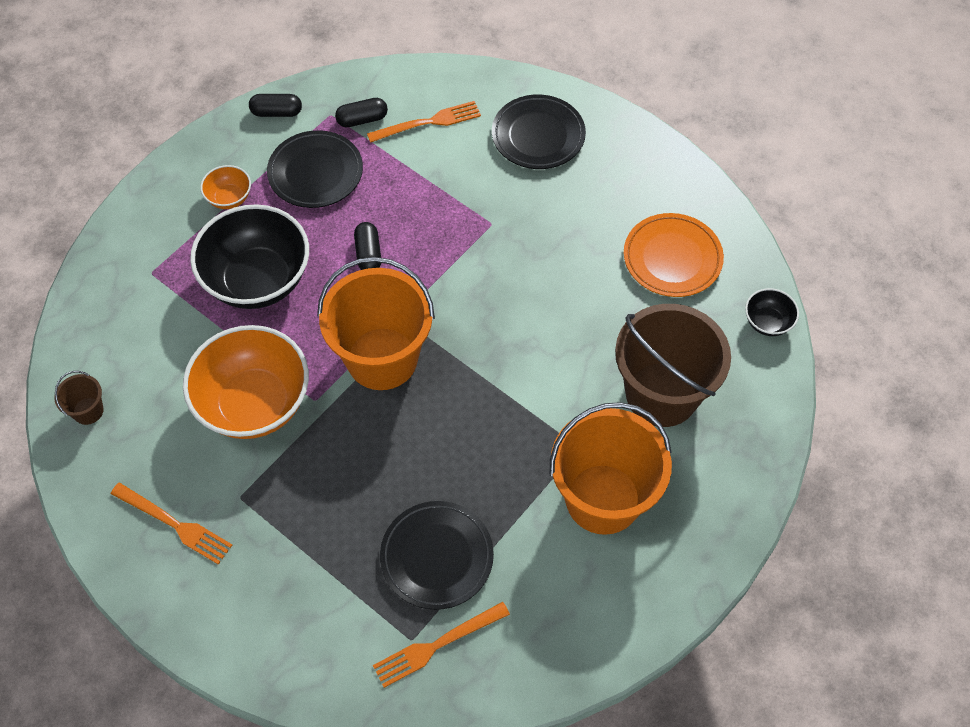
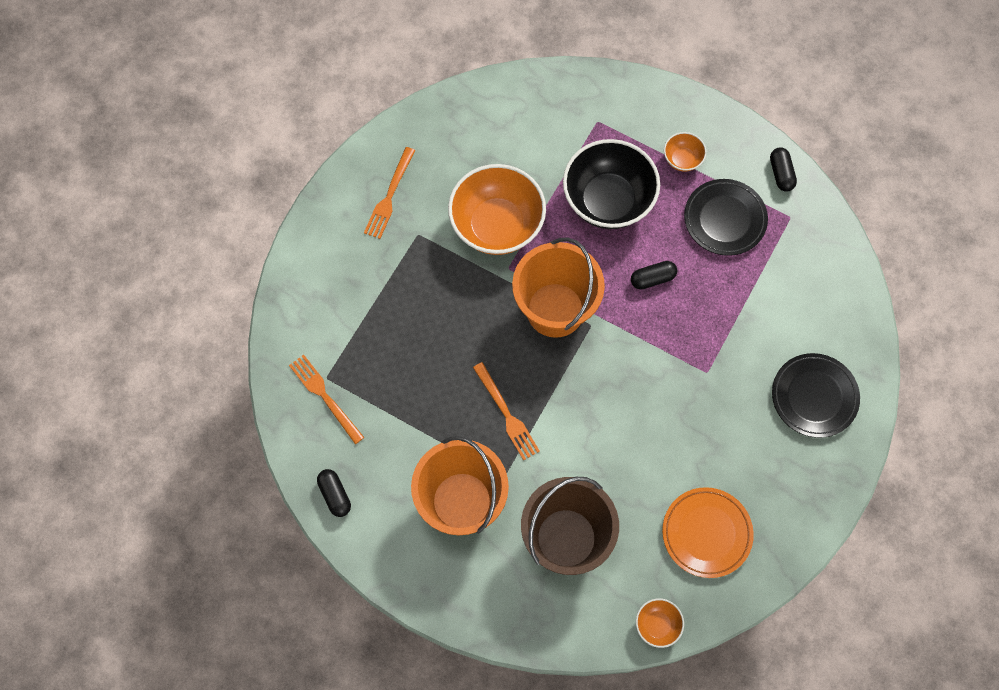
camera: 80 degrees right, 10 degrees up
brown bucket [54,371,104,425] -> none
black capsule [335,98,388,127] -> black capsule moved to [317,469,351,517]
orange fork [367,101,481,143] -> orange fork moved to [473,362,540,460]
black plate [380,501,494,610] -> none
black bowl [745,288,799,336] -> orange bowl [636,598,684,648]

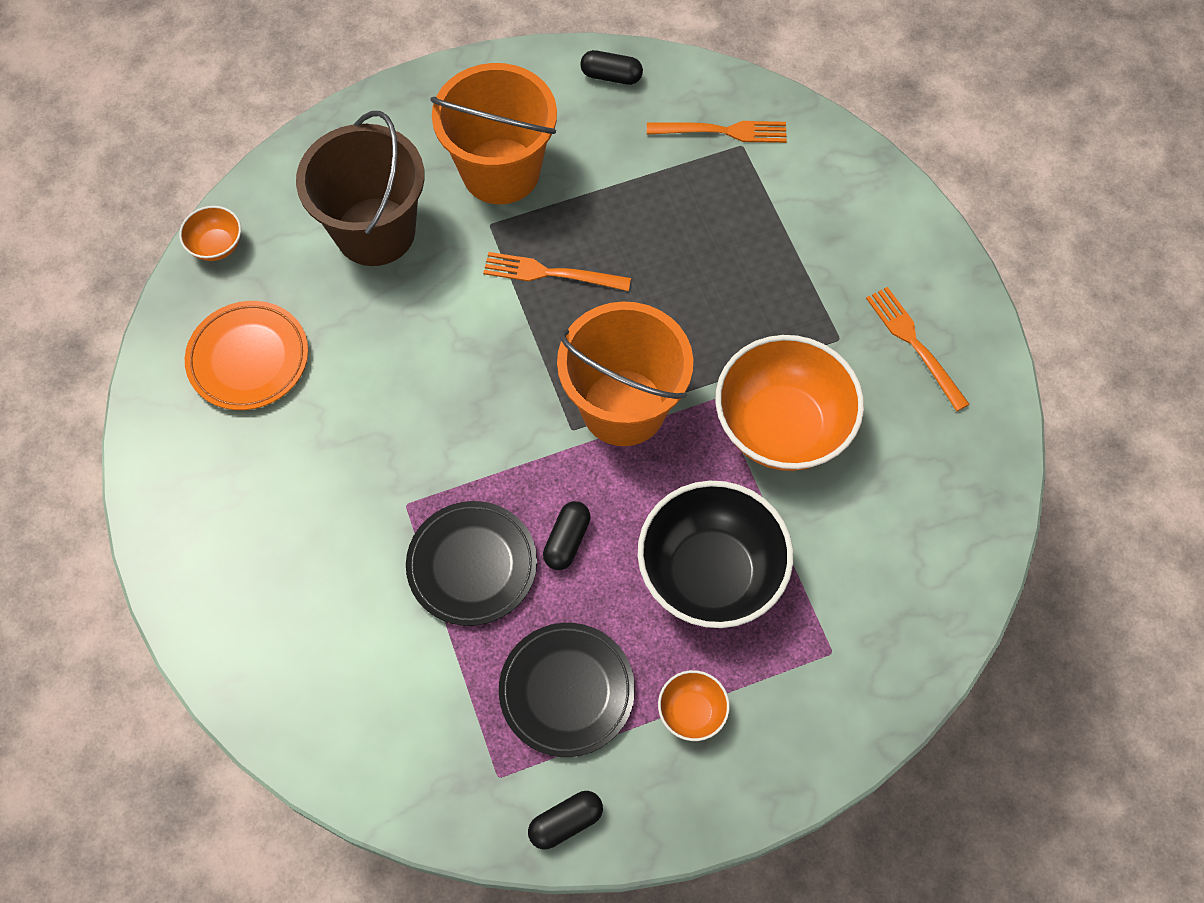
camera: 130 degrees right, 5 degrees down
black capsule [770,147,797,192] -> black capsule turned 60 degrees counterclockwise [528,791,603,850]
black plate [772,353,860,438] -> black plate moved to [406,501,537,626]

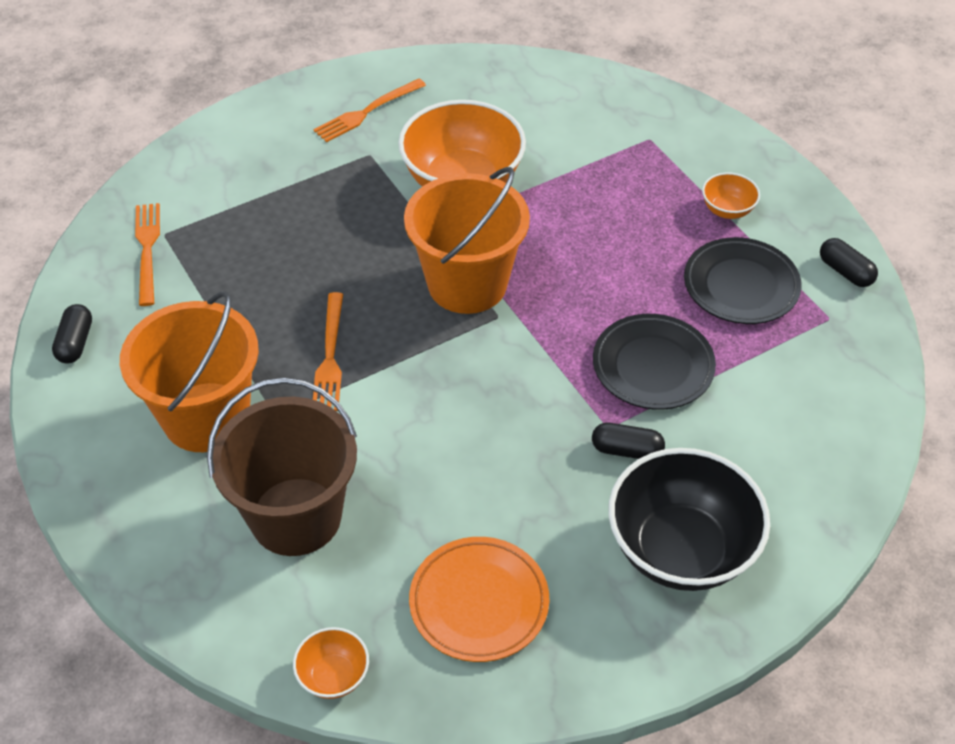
camera: 100 degrees left, 15 degrees down
black capsule [543,501,591,570] -> black capsule moved to [592,423,665,459]
black bowl [638,481,793,628] -> black bowl moved to [608,448,770,591]

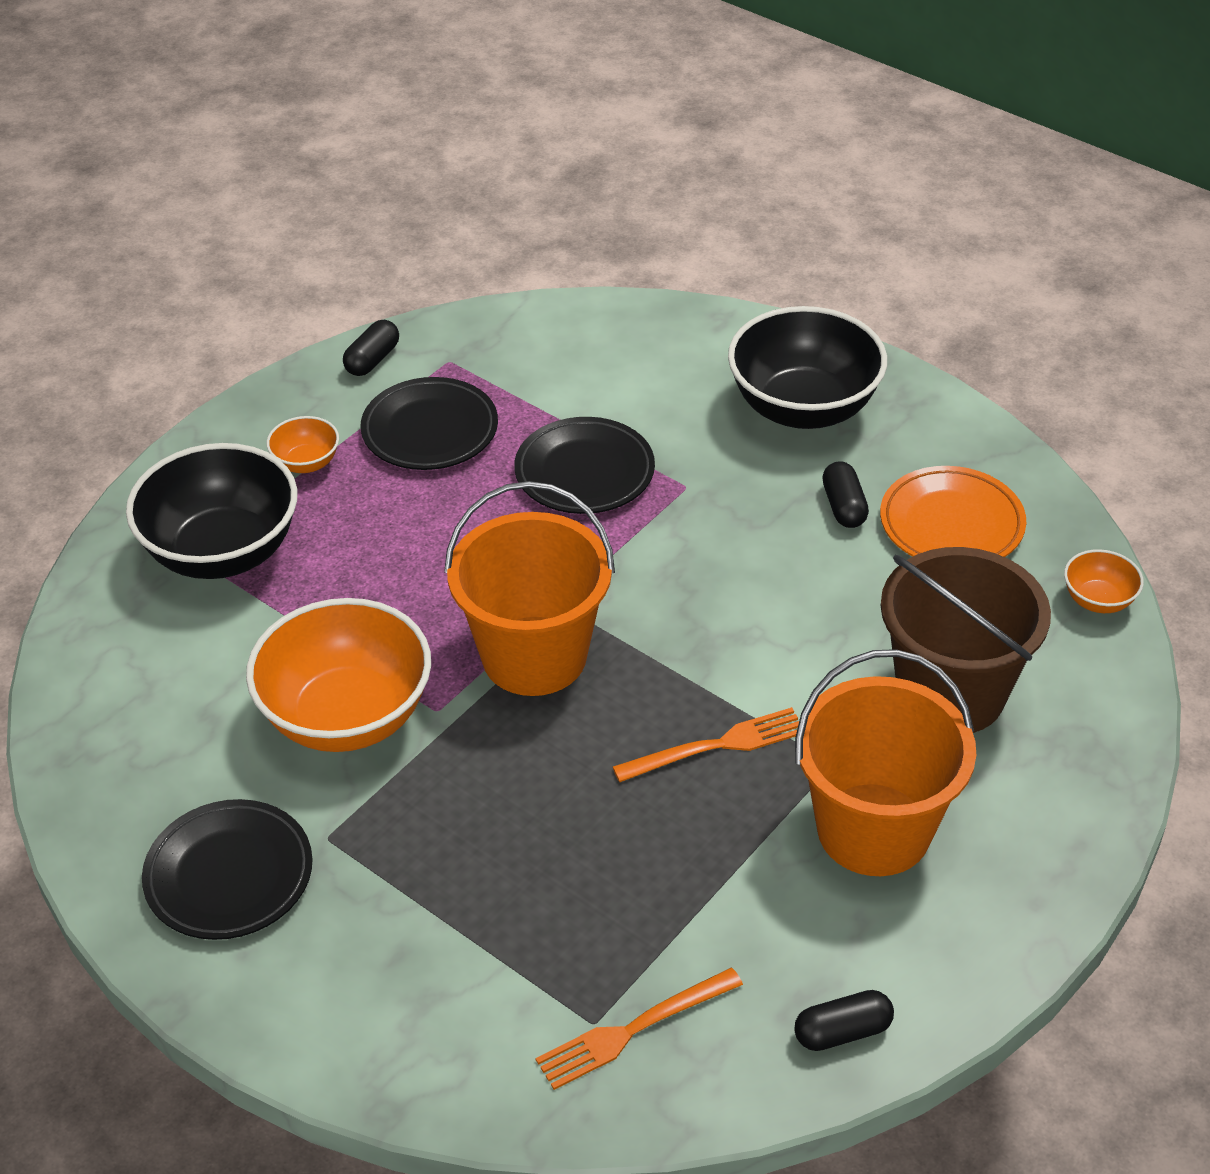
camera: 110 degrees left, 5 degrees down
orange fork [314,79,426,142] -> black plate [142,799,313,940]
black capsule [592,423,665,459] -> black capsule moved to [822,461,869,528]
none -> black bowl [126,443,297,579]

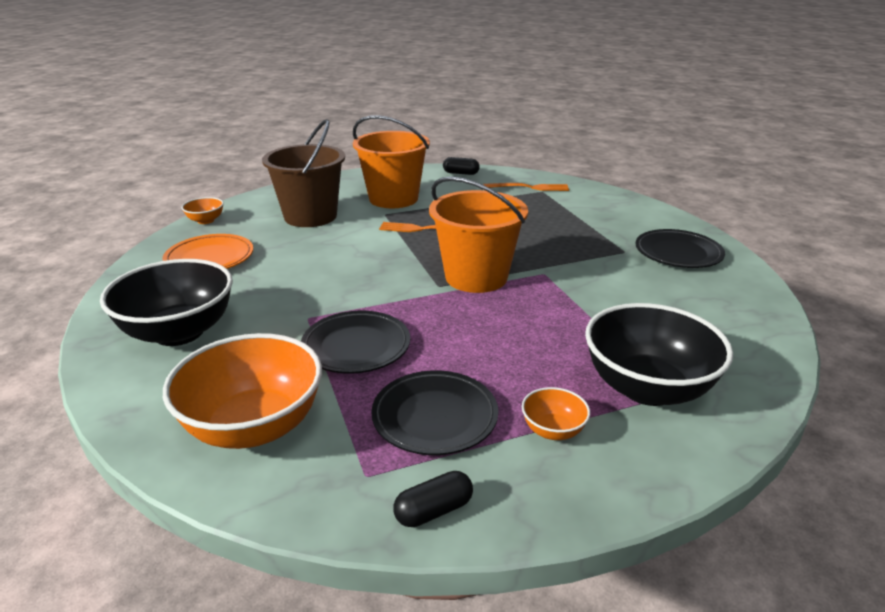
camera: 150 degrees left, 15 degrees down
orange bowl [246,598,431,752] -> orange bowl moved to [163,333,322,449]
black capsule [822,461,869,528] -> none

